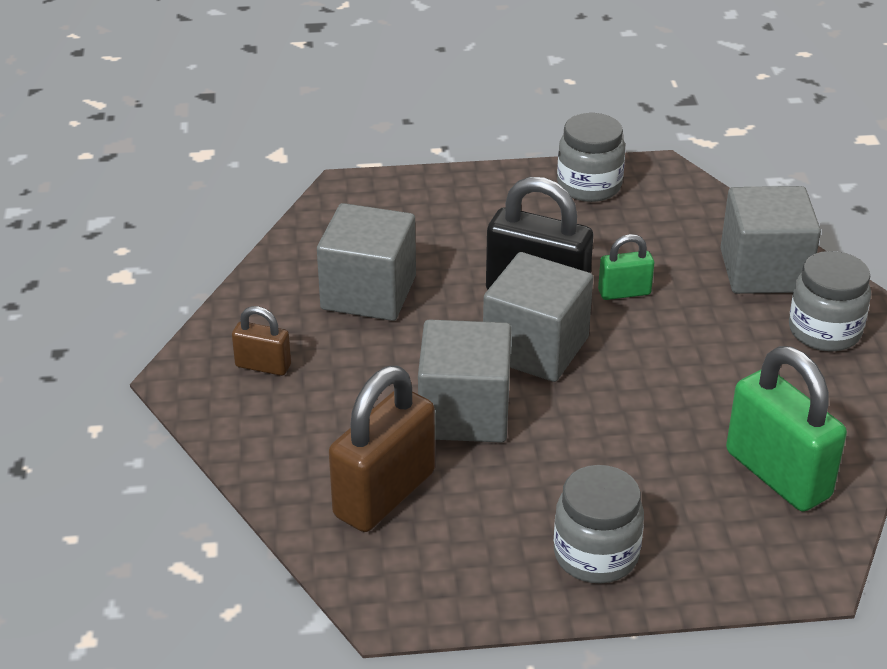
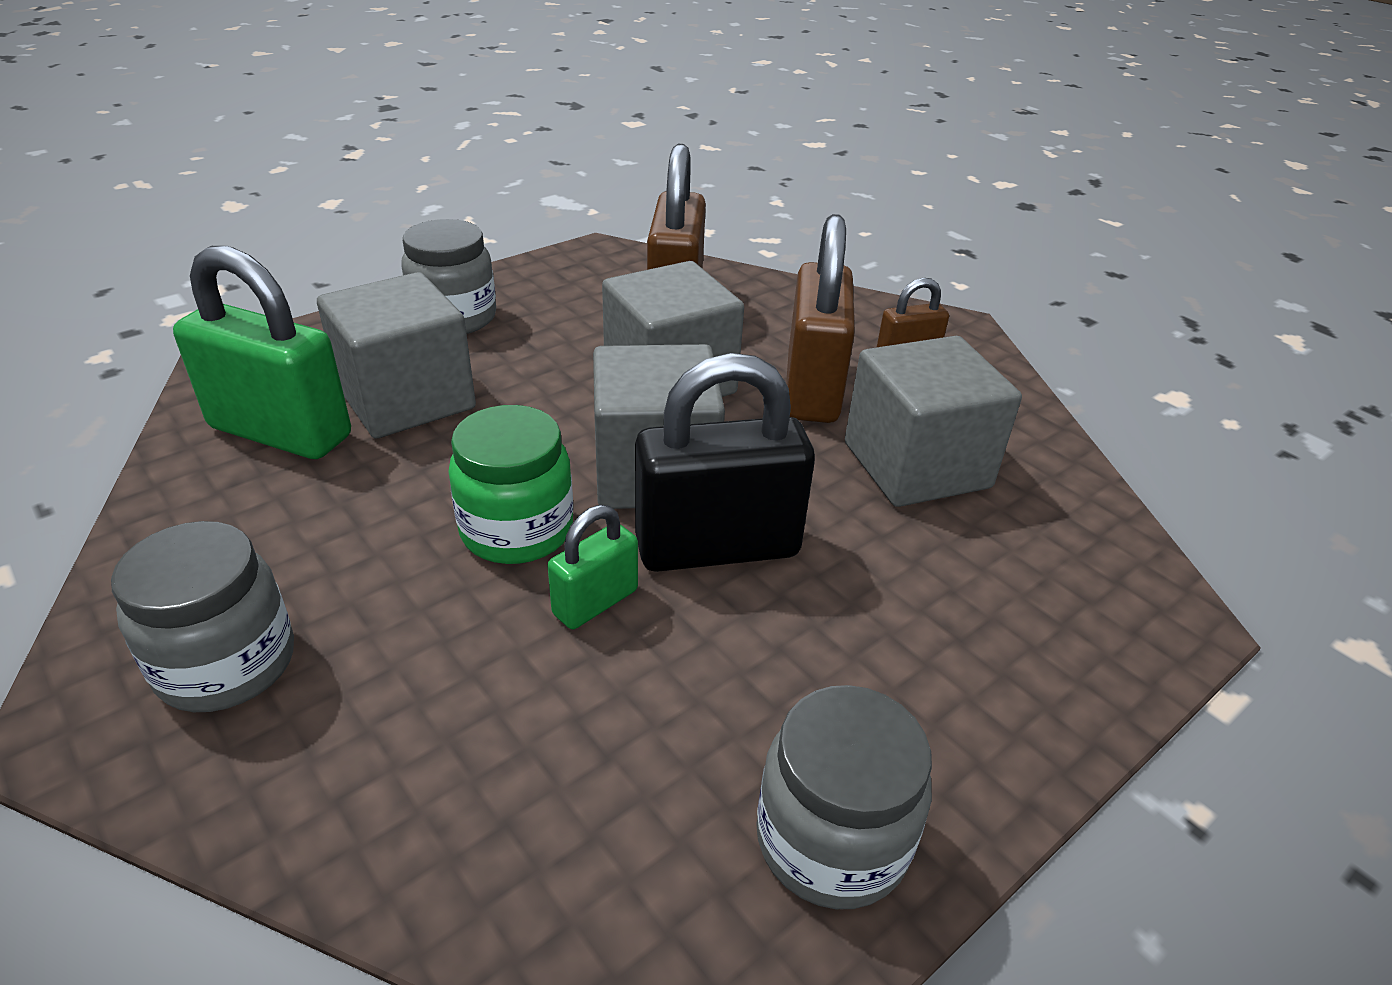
camera: 145 degrees right, 0 degrees up
grey cube [720,186,821,294] -> grey cube moved to [317,272,476,439]
none -> green jar [448,405,573,564]
none -> brown padlock [786,214,855,423]

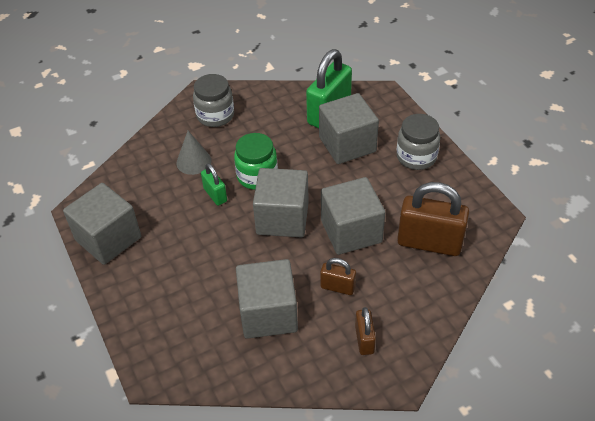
camera: 105 degrees right, 10 degrees up
black padlock [635,353,815,572] -> none
grey jar [756,685,932,909] -> grey cube [63,183,141,265]
brown padlock [786,214,855,423] -> brown padlock [320,258,356,295], size x0.51
none -> grey cone [176,131,211,175]

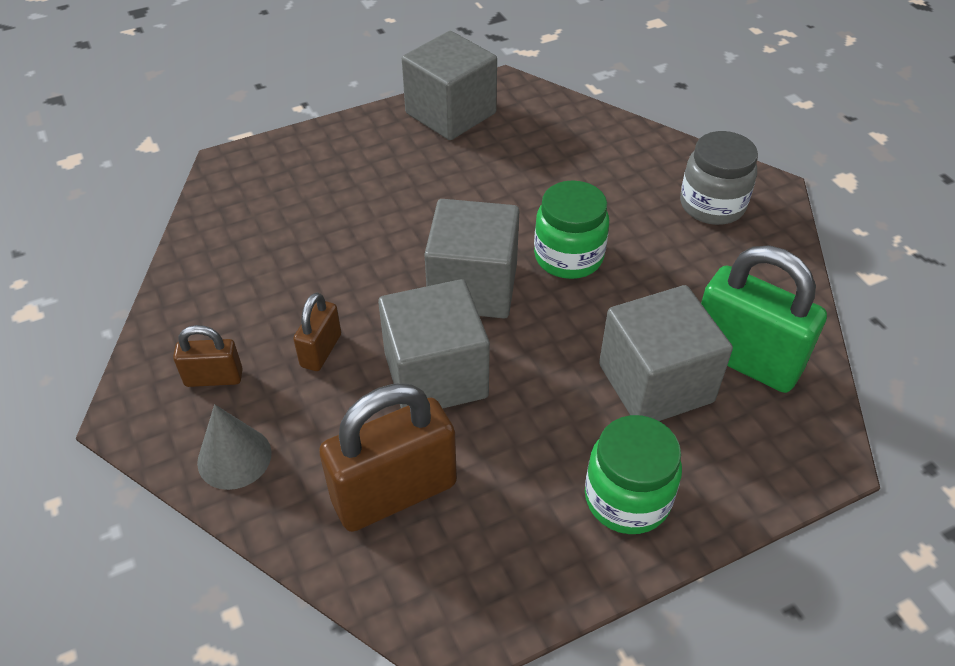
camera: 90 degrees right, 0 degrees up
grey cone [176,131,211,175] -> grey cone moved to [197,404,272,490]
green padlock [201,163,227,206] -> none
grey cube [236,259,298,339] -> none
grey jar [396,114,440,170] -> green jar [585,415,682,534]
brown padlock [397,182,469,256] -> brown padlock turned 45 degrees clockwise [319,383,457,532]

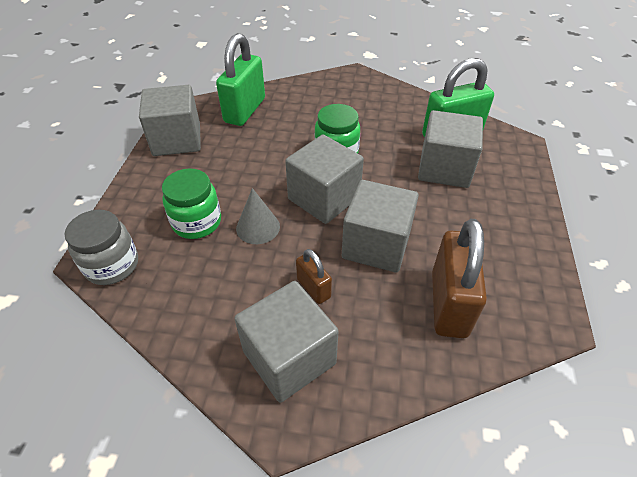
camera: 55 degrees left, 0 degrees up
brown padlock [173,325,243,387] -> grey cube [234,281,339,403]
grey cone [197,404,272,490] -> grey cone moved to [236,188,280,244]
green jar [585,415,682,534] -> green jar moved to [162,168,221,239]
grey jar [680,131,758,225] -> grey jar moved to [65,210,138,285]
none -> green padlock [216,33,265,126]

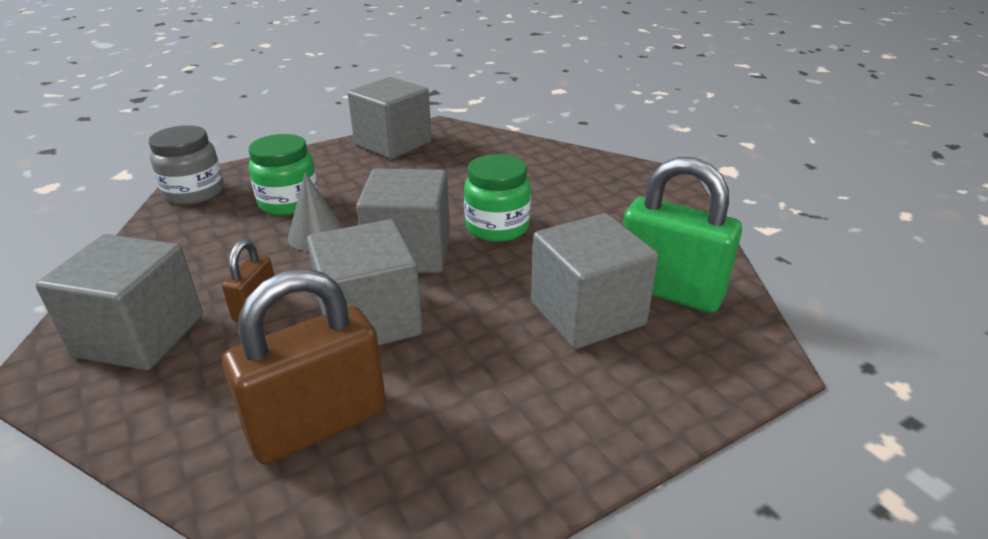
camera: 50 degrees right, 15 degrees down
green padlock [216,33,265,126] -> none

